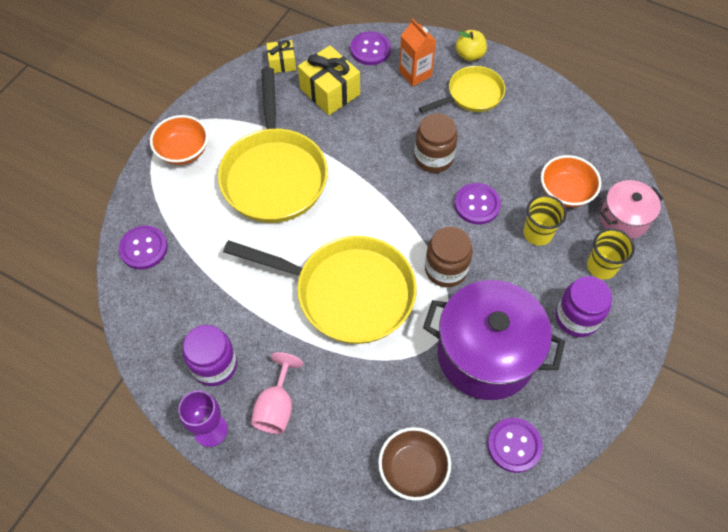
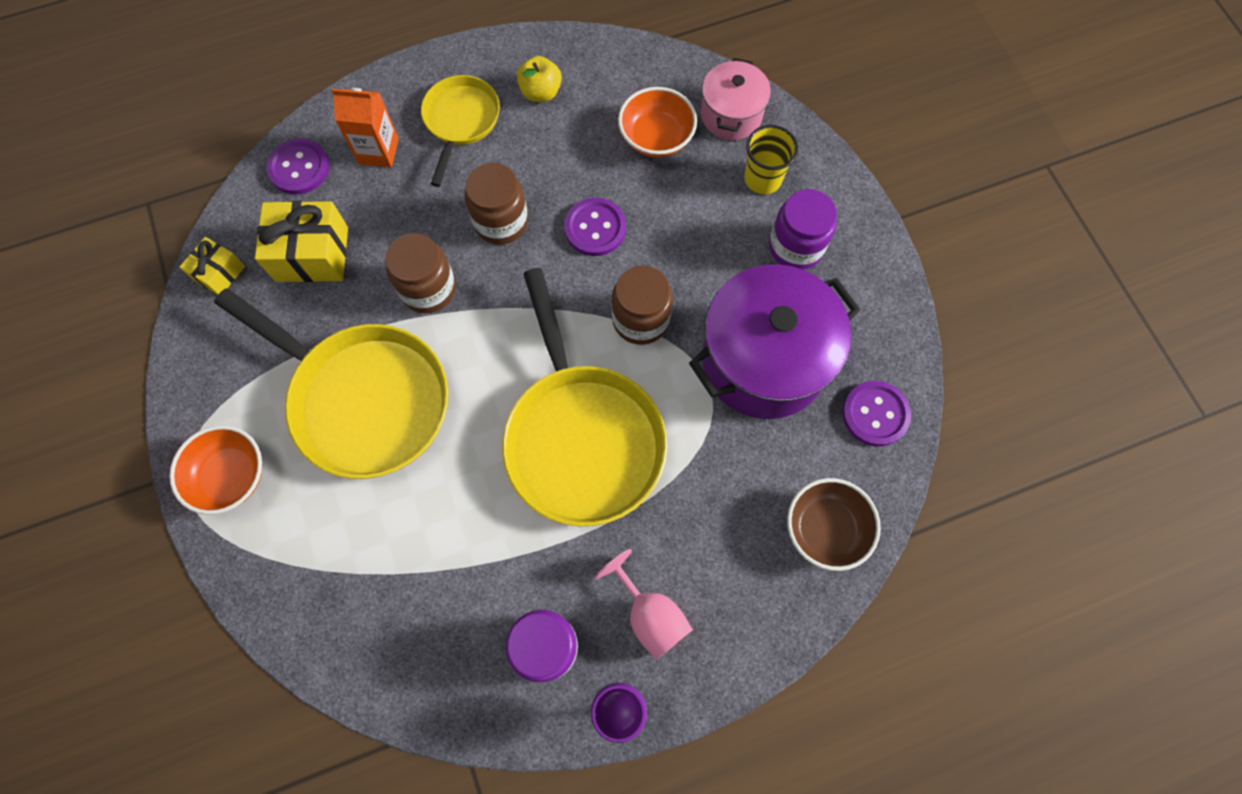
camera: 50 degrees left, 10 degrees up
purple button [119,226,168,270] -> none
yellow pan [223,236,417,344] -> yellow pan turned 105 degrees clockwise [502,268,667,526]
yellow apple [456,30,487,61] -> yellow apple moved to [517,56,562,102]
yellow cup [523,195,567,246] -> none
none -> brown jar [385,233,456,313]

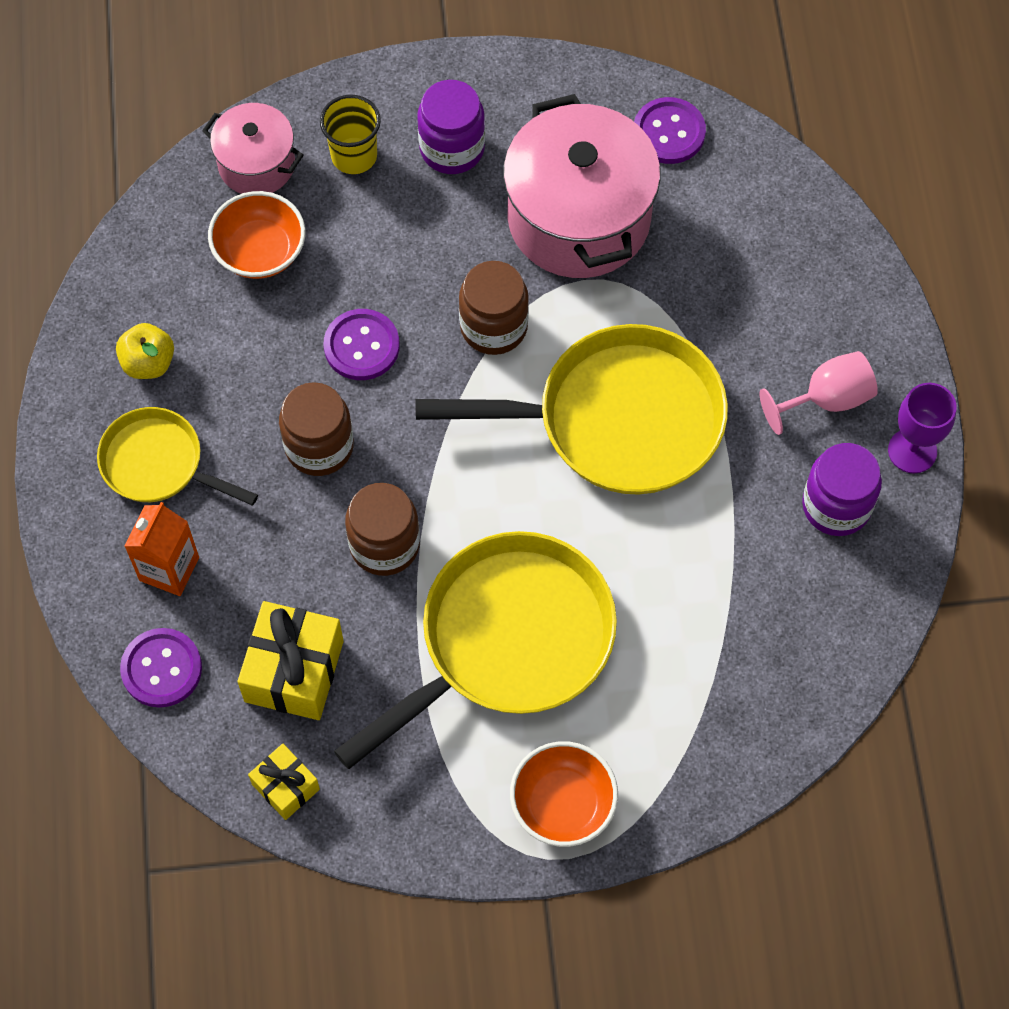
camera: 75 degrees left, 5 degrees down
purple pot [689,264,861,419] -> pink pot [503,94,661,278]
brown bowl [787,478,881,571] -> none

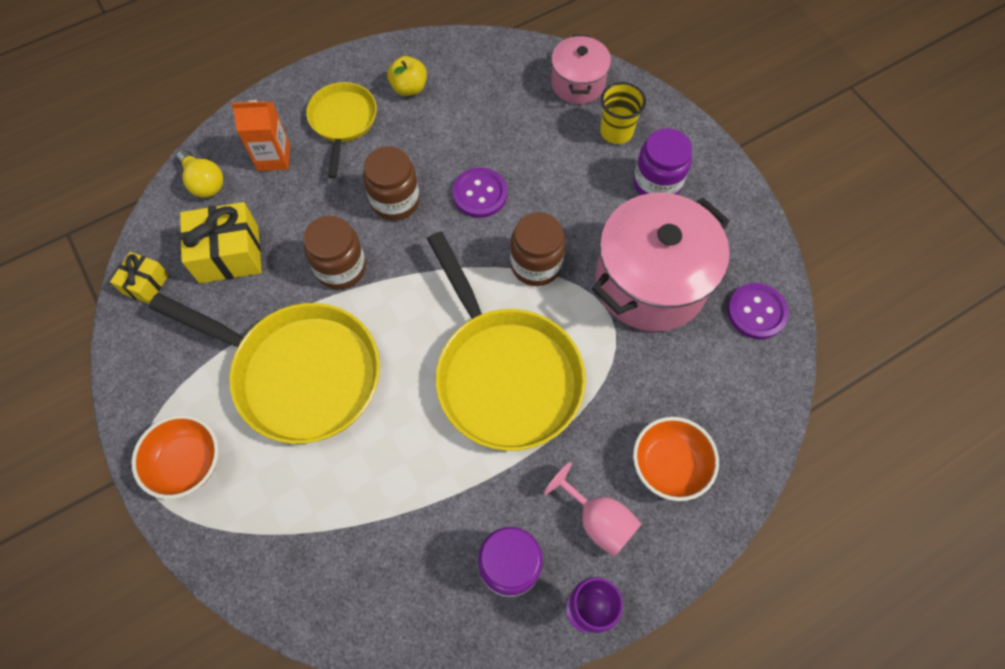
camera: 65 degrees right, 0 degrees up
purple button [120,628,202,708] -> yellow light bulb [176,150,223,198]
orange bowl [208,191,305,279] -> orange bowl moved to [633,417,719,501]

